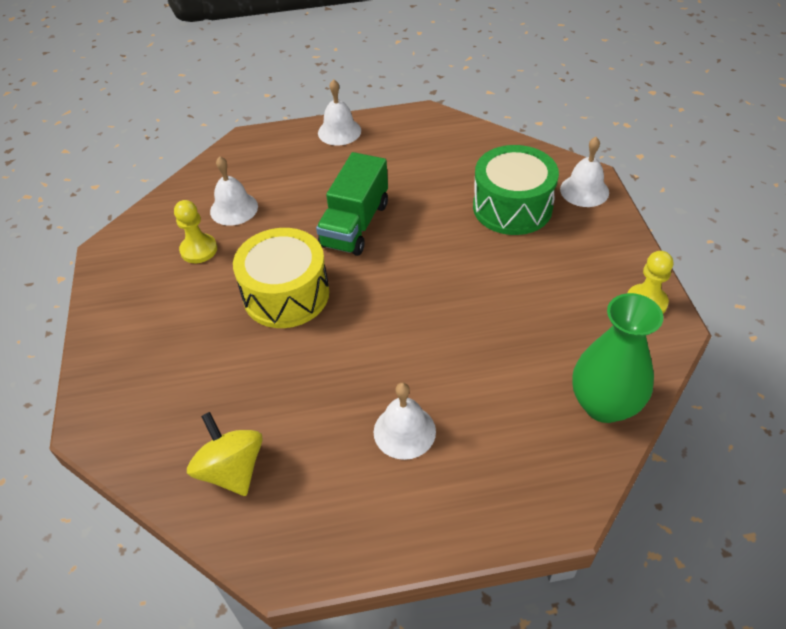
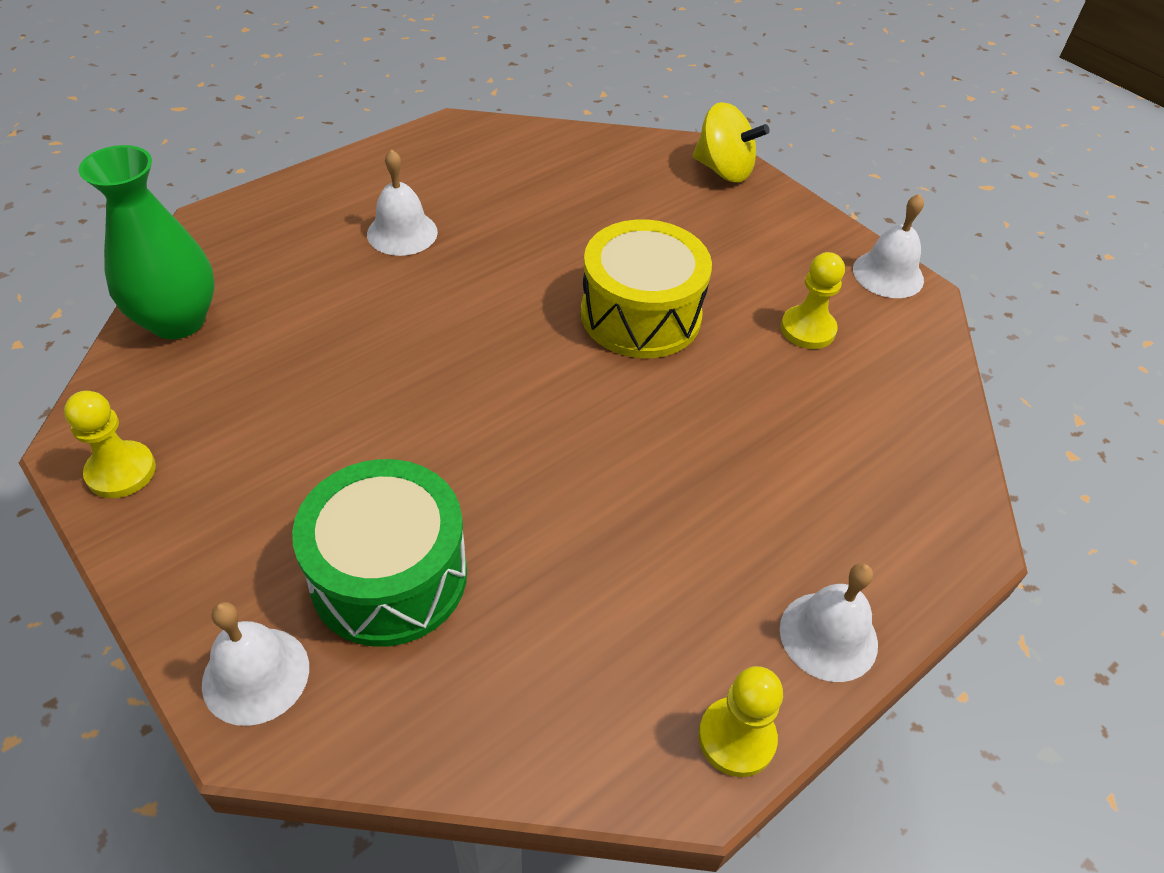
camera: 145 degrees right, 0 degrees up
yellow spinning top [187,412,263,496] -> yellow spinning top moved to [693,102,770,182]
white bell [210,156,258,226] -> white bell moved to [853,194,924,298]
green truck [316,152,388,256] -> none
none -> yellow pawn [698,666,783,777]

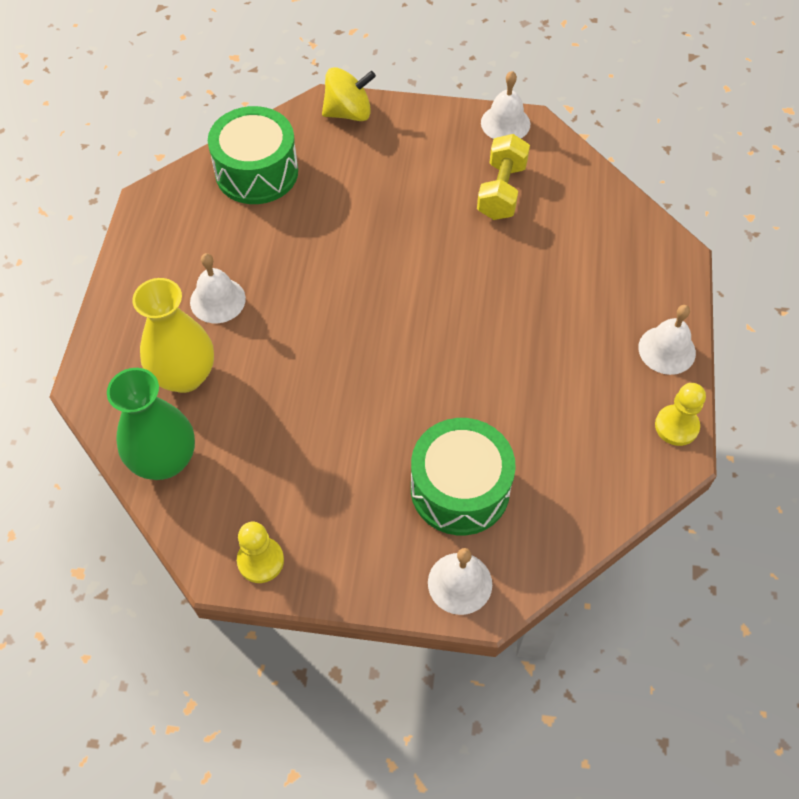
camera: 40 degrees left, 10 degrees up
yellow drum [581,220,712,358] -> none
yellow pawn [781,252,845,349] -> yellow dumbbell [477,134,530,220]
none -> yellow vase [132,278,214,393]
none -> green drum [208,106,298,204]

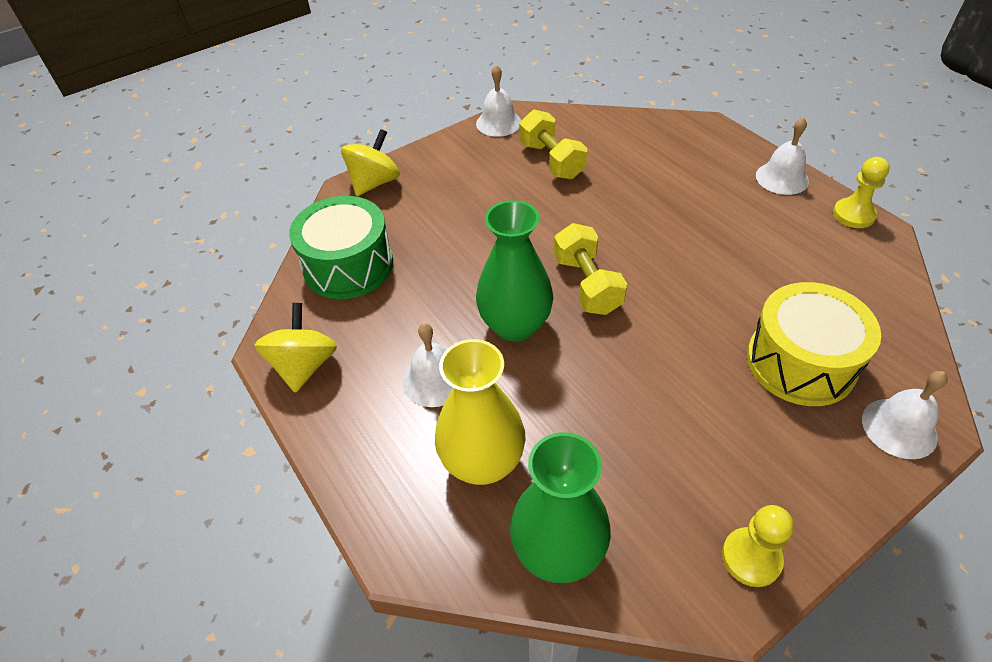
camera: 40 degrees left, 10 degrees down
green drum [411,418,516,535] -> yellow drum [747,282,881,406]
none -> yellow spinning top [254,303,337,393]
none -> green vase [476,200,553,342]
none -> yellow dumbbell [554,223,627,315]

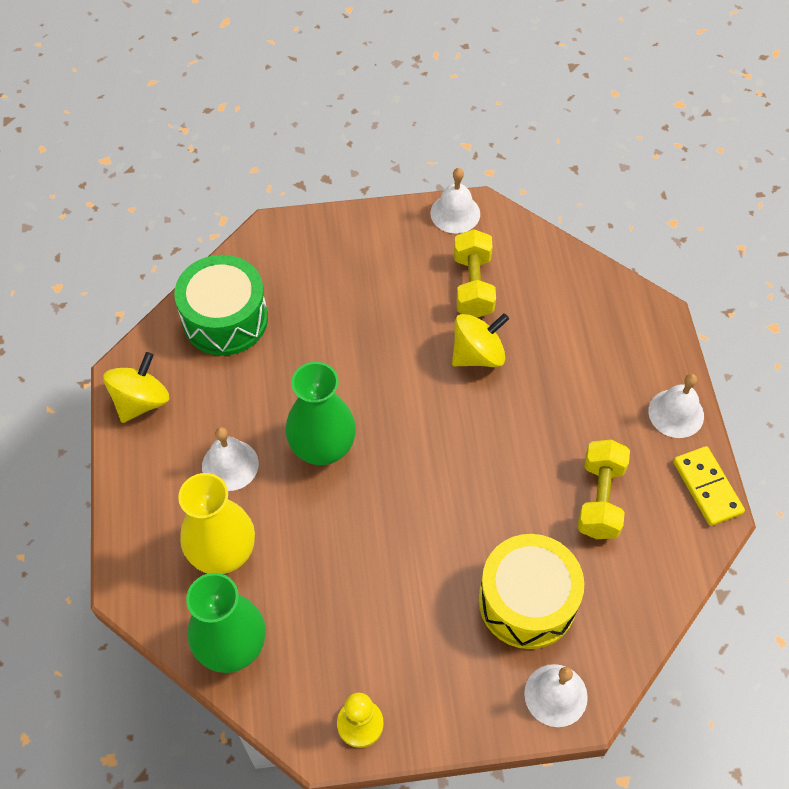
camera: 25 degrees right, 10 degrees up
yellow spinning top [341,129,400,196] -> yellow spinning top moved to [452,313,509,367]
yellow dumbbell [554,223,627,315] -> yellow dumbbell moved to [577,440,630,539]
yellow pawn [833,157,890,228] -> yellow domino [673,446,745,526]

